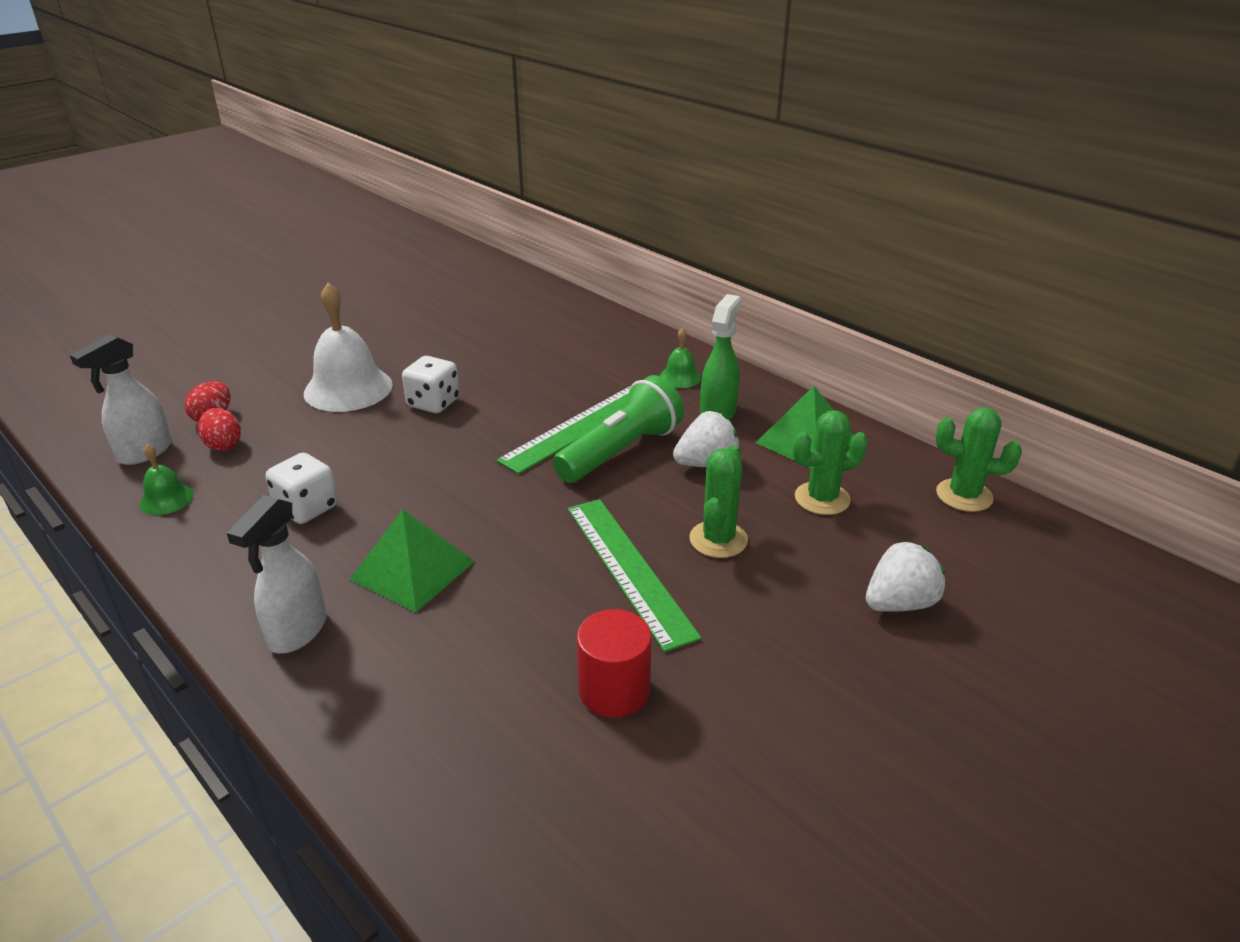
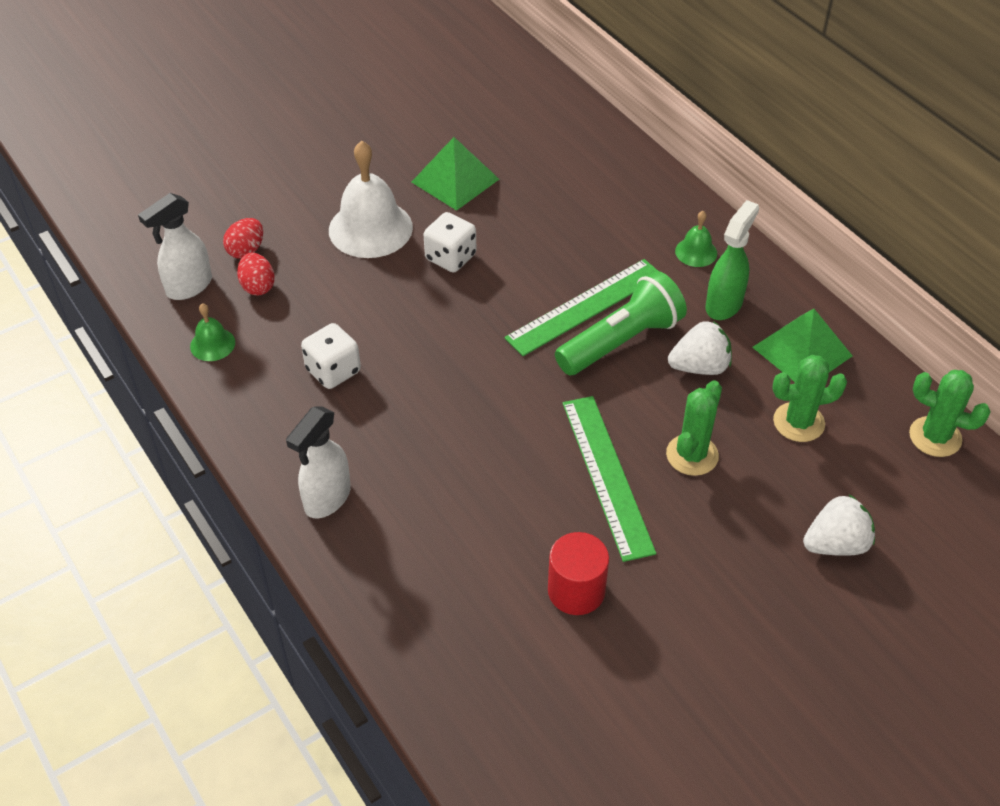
camera: 10 degrees right, 15 degrees up
green pyramid [349,509,475,613] -> green pyramid moved to [412,137,499,211]

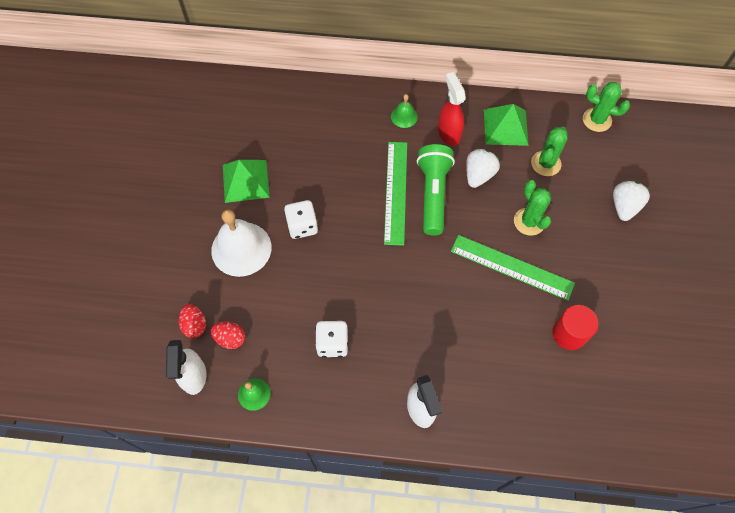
camera: 50 degrees left, 15 degrees up
green spray bottle [705,200,759,320] -> red spray bottle [438,72,466,146]
green cactus [909,370,991,457] -> green cactus turned 45 degrees clockwise [583,82,630,132]

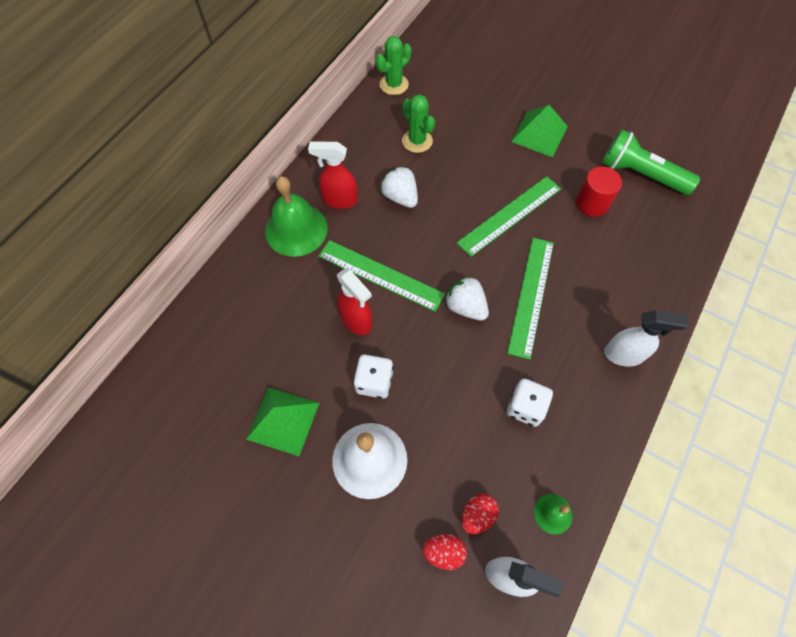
camera: 65 degrees left, 0 degrees up
green bell [391,94,418,128] -> green bell [265,176,328,257], size x2.04
green flashlight [417,144,455,235] -> green flashlight moved to [602,129,700,195]
green pyramid [484,104,529,146] -> green pyramid moved to [511,105,568,157]
green cactus [514,180,551,236] -> none
white strawberry [613,181,650,221] -> white strawberry moved to [445,276,489,320]
none -> red spray bottle [337,268,372,335]
none -> green ruler [507,238,554,359]

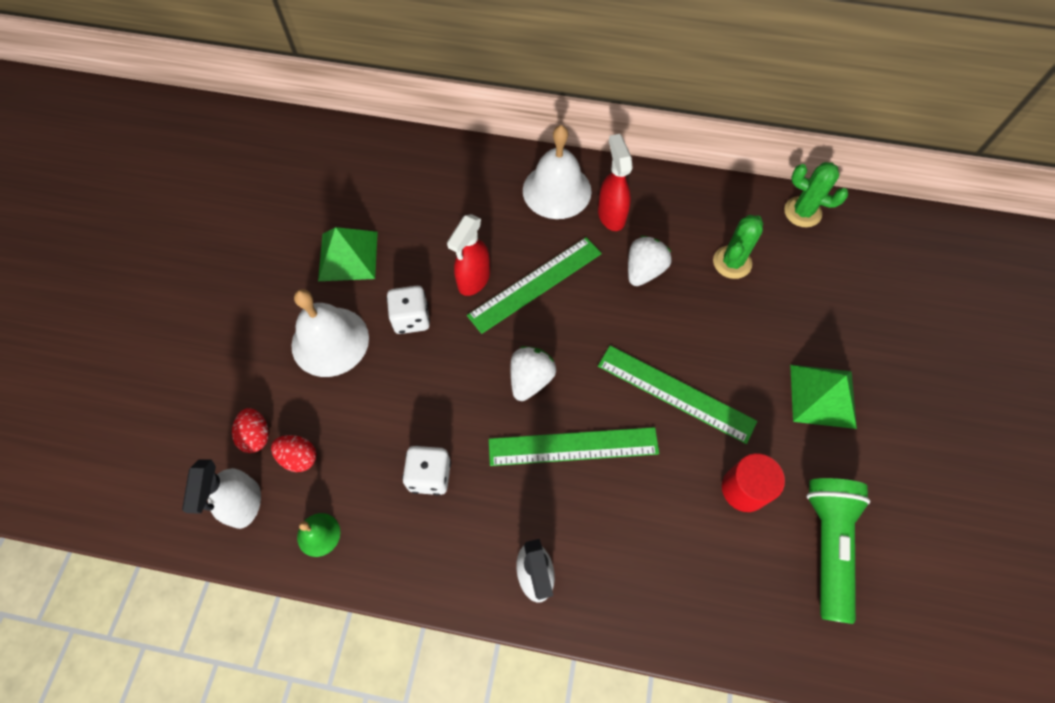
camera: 70 degrees right, 0 degrees up
green bell [265,176,328,257] -> white bell [523,125,592,219]
green ruler [318,240,445,312] -> green ruler turned 45 degrees clockwise [467,237,602,334]

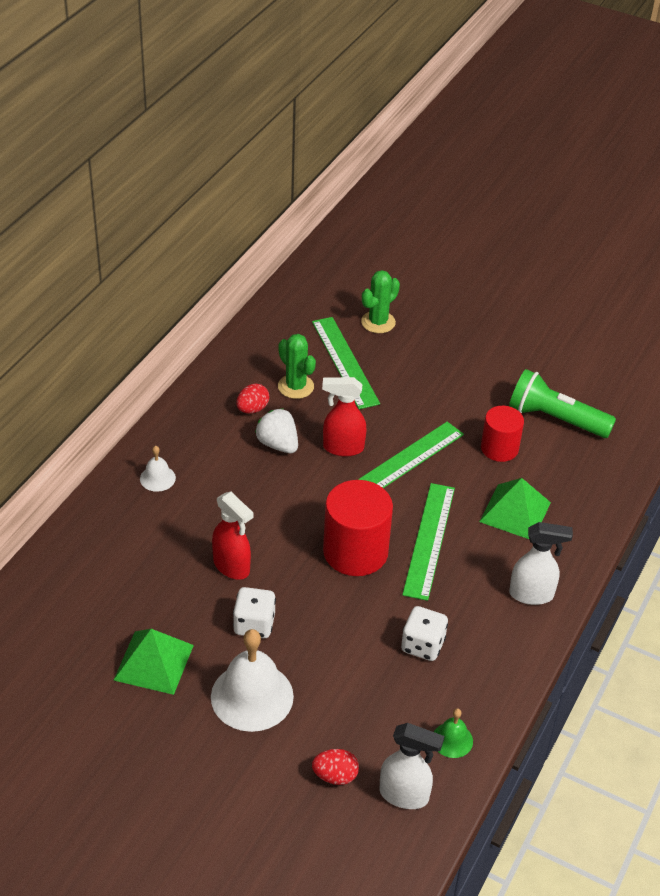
camera: 75 degrees left, 20 degrees down
red egg [271,435,317,472] -> red egg moved to [236,383,269,414]
green ruler [467,237,602,334] -> green ruler moved to [312,317,380,409]
white strawberry [510,346,556,401] -> red cylinder [323,480,393,576]
white bell [523,125,592,219] -> white bell [140,445,176,492], size x0.49
red spray bottle [598,134,633,231] -> red spray bottle moved to [322,377,367,457]
green cactus [784,162,848,227] -> green cactus moved to [361,270,400,333]
green pyramid [790,365,857,429] -> green pyramid moved to [479,478,551,539]

